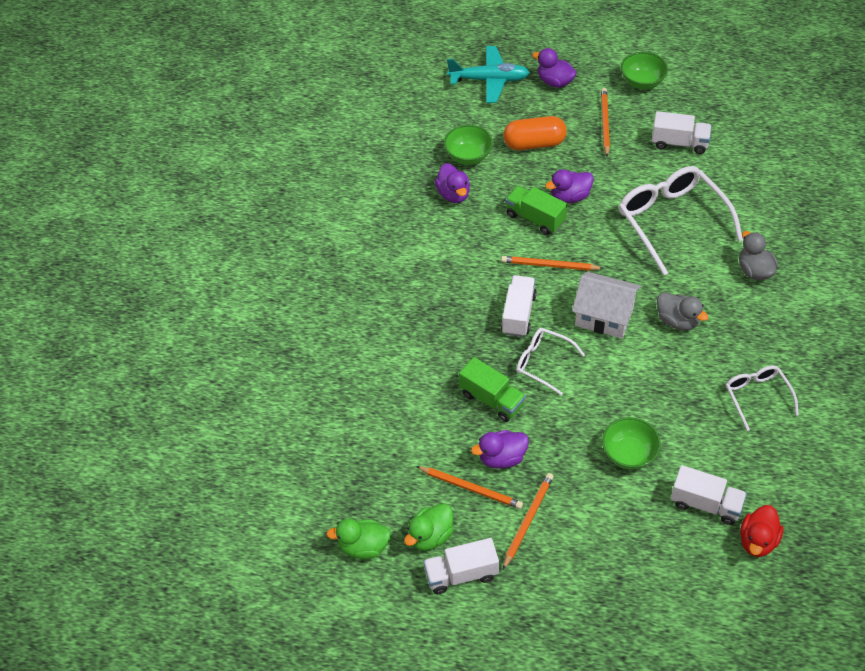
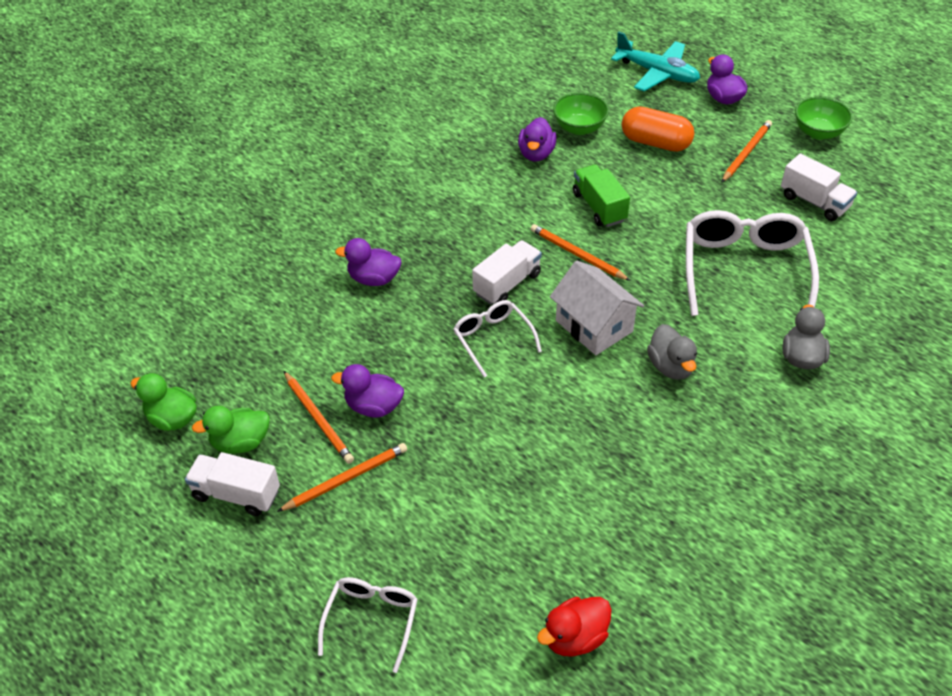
camera: 30 degrees right, 5 degrees down
green truck [459,357,526,422] -> none
purple duck [545,169,594,203] -> purple duck moved to [335,238,402,286]
green bowl [602,417,661,470] -> none
white truck [671,465,747,525] -> none
white glasses [726,365,799,431] -> white glasses moved to [318,577,418,673]

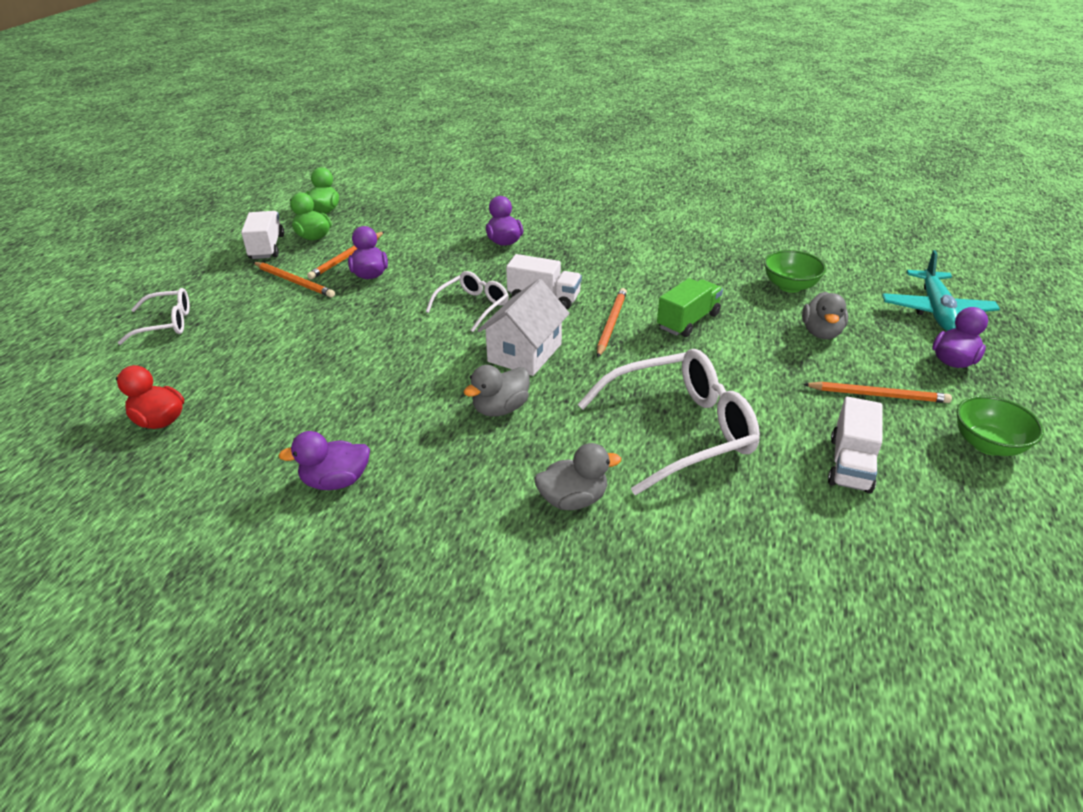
camera: 65 degrees right, 10 degrees down
purple duck [518,117,557,161] -> purple duck moved to [278,431,370,490]
orange capsule [622,106,694,152] -> grey duck [802,292,848,339]

